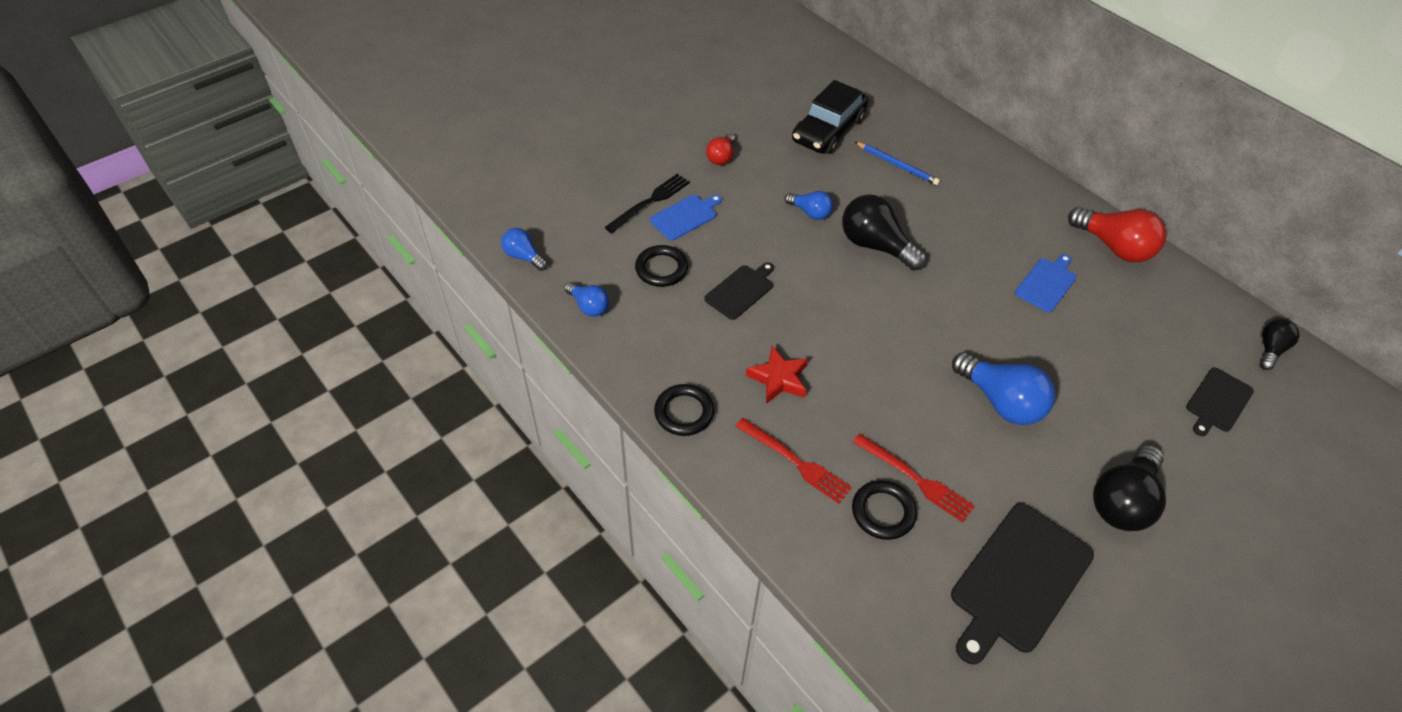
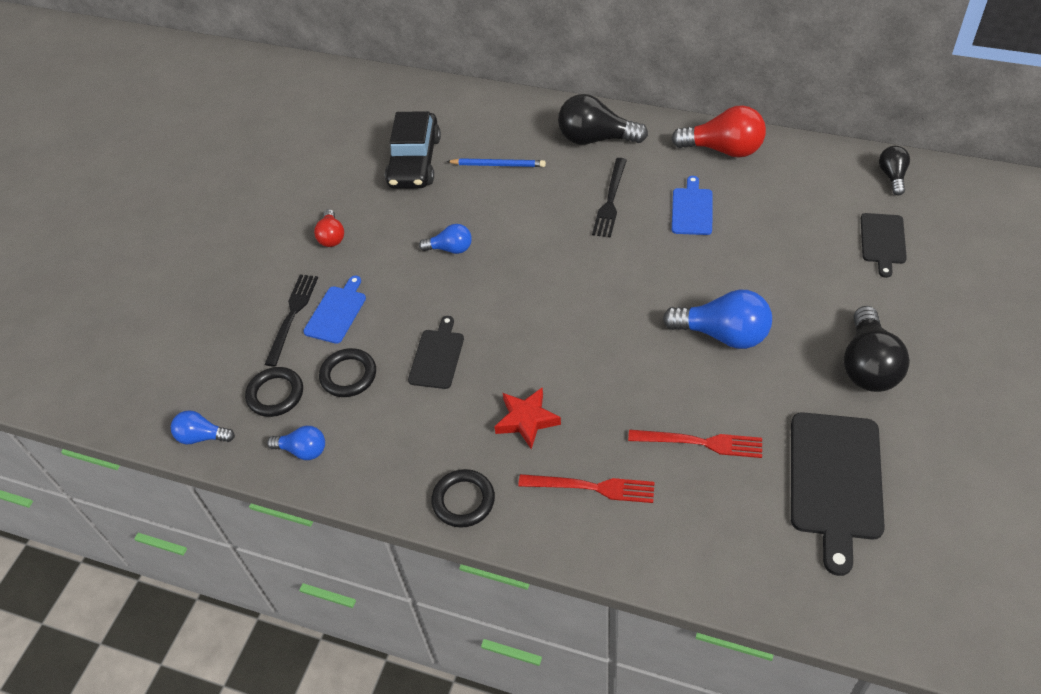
camera: 25 degrees left, 0 degrees up
black light bulb [842,194,926,271] -> black light bulb moved to [558,94,648,145]
black ring [852,480,917,540] -> black ring moved to [245,367,303,417]
none -> black fork [592,158,627,238]

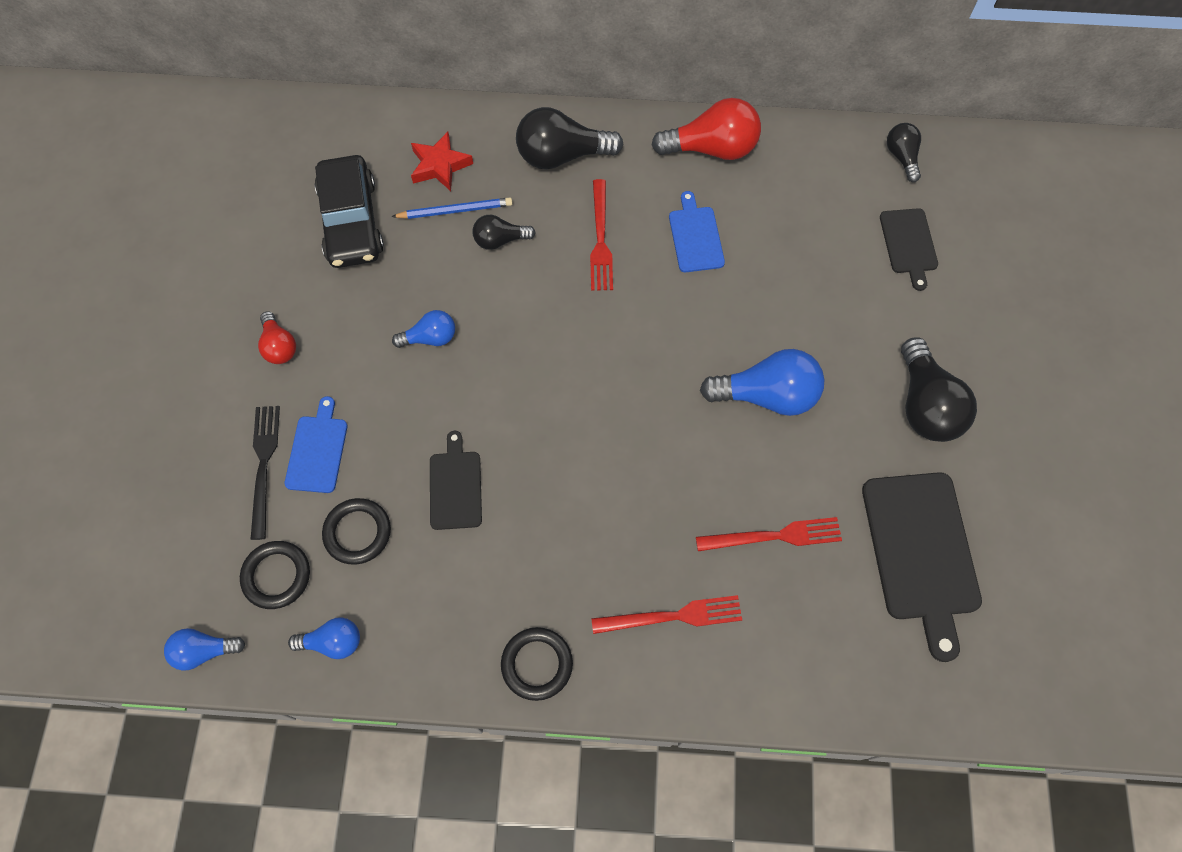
camera: 20 degrees left, 15 degrees up
red star [494,387,561,450] -> red star moved to [411,132,473,191]
black fork [592,158,627,238] -> red fork [590,179,613,291]
none -> black light bulb [473,215,536,250]

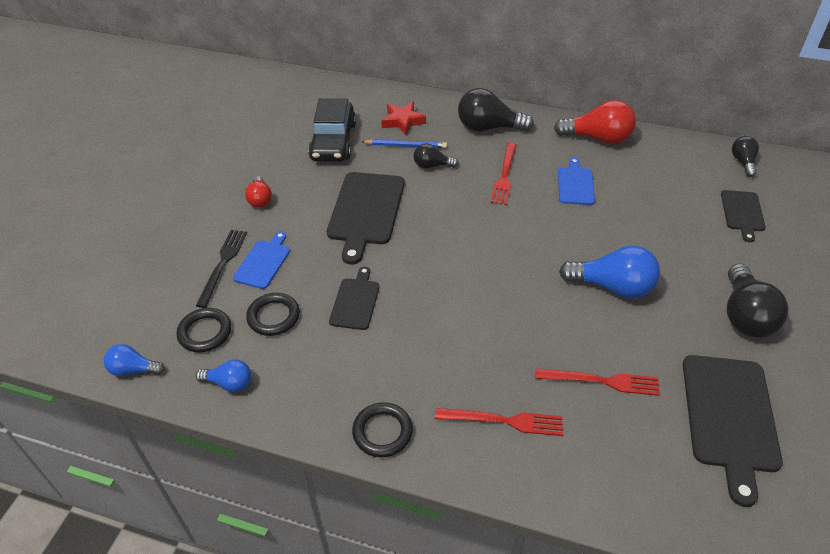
camera: 15 degrees right, 20 degrees down
blue light bulb [392,310,455,348] -> black cutting board [327,172,405,265]

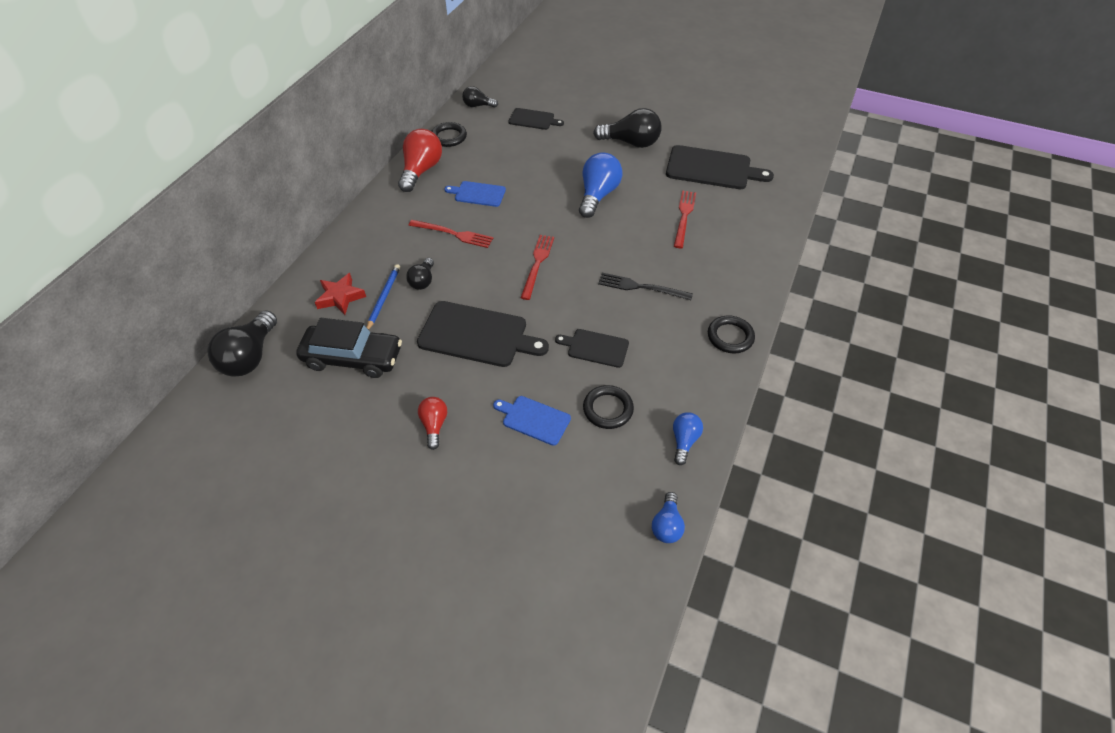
camera: 85 degrees left, 5 degrees up
black ring [177,308,231,352] -> black ring moved to [432,122,467,147]
black fork [196,230,247,308] -> black fork moved to [598,273,693,300]
red light bulb [245,176,272,208] -> red light bulb turned 90 degrees counterclockwise [418,397,447,450]
red fork [435,408,563,436] -> red fork moved to [521,235,554,300]
black light bulb [458,88,534,132] -> black light bulb moved to [208,311,277,377]

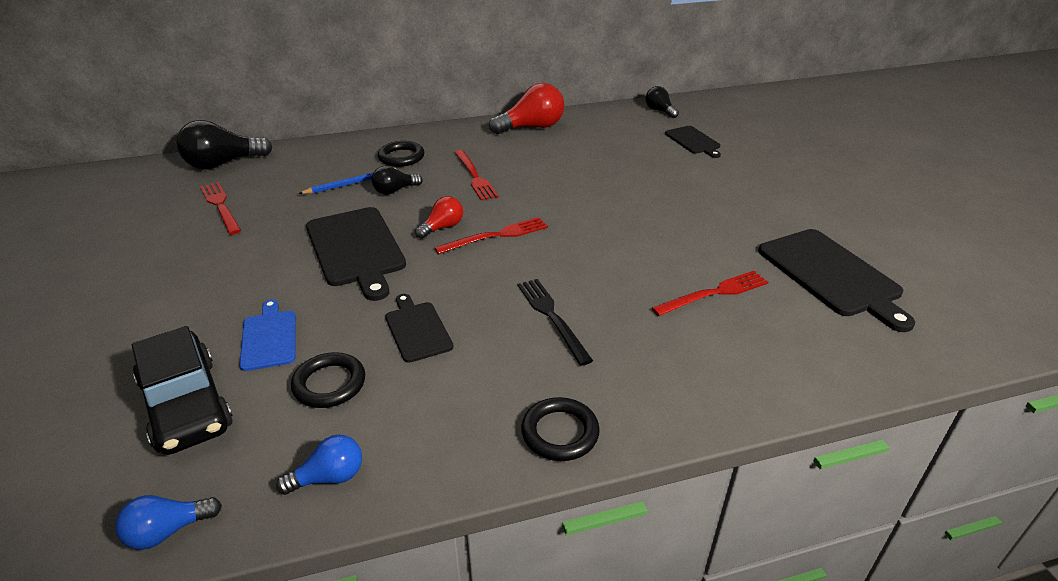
camera: 50 degrees right, 15 degrees down
black car [296,318,402,378] -> black car moved to [132,326,233,455]
red star [315,273,366,315] -> none
red light bulb [418,397,447,450] -> red light bulb moved to [415,196,463,239]
black ring [432,122,467,147] -> black ring moved to [378,141,424,167]
blue cutting board [444,181,506,207] -> none
blue light bulb [579,152,622,218] -> none
black light bulb [593,108,662,148] -> none
none -> red fork [200,182,241,235]

